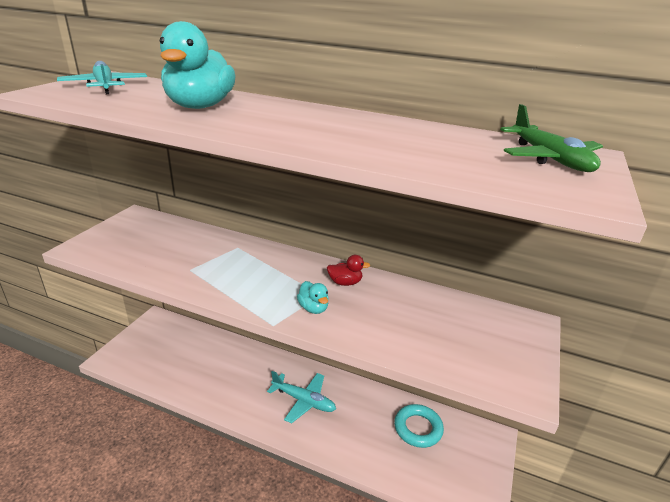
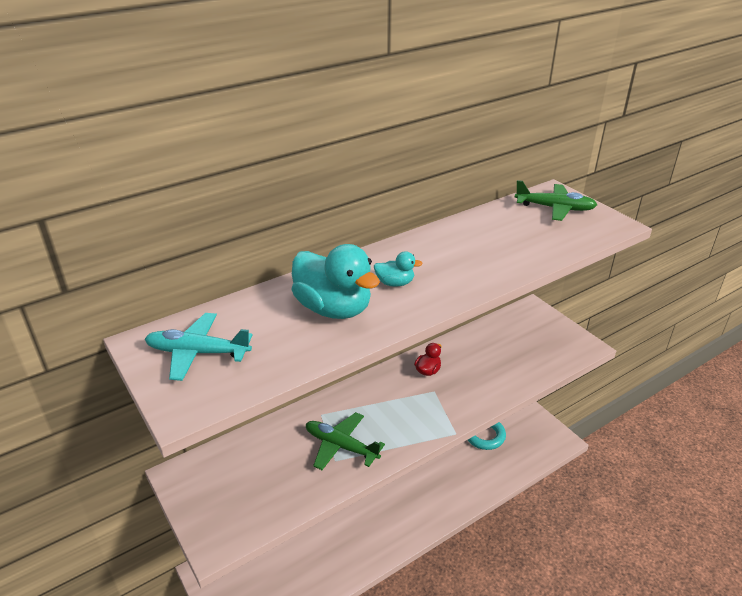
camera: 55 degrees left, 5 degrees up
turquoise plane [267,371,336,424] -> none
turquoise duck [297,281,329,314] -> turquoise duck moved to [374,251,423,287]
none -> green plane [306,412,385,470]

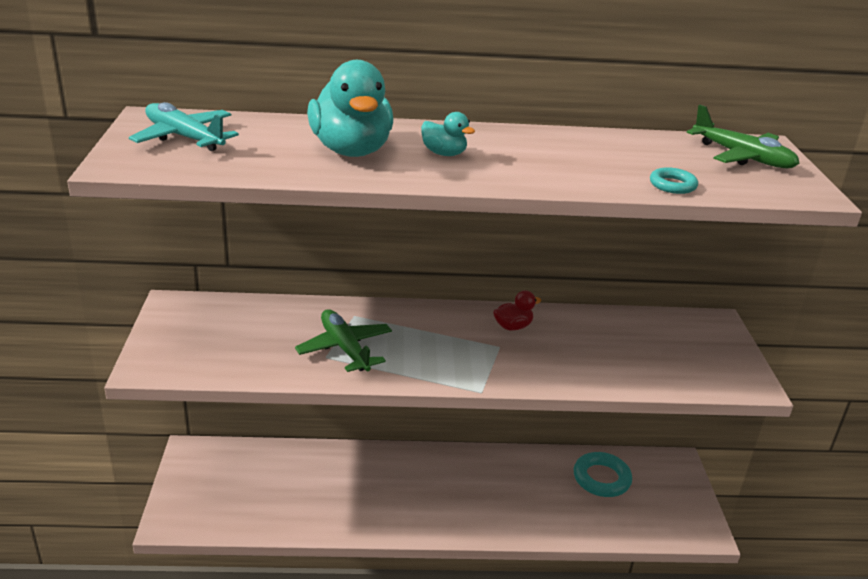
camera: 30 degrees right, 5 degrees down
none -> turquoise ring [650,167,698,194]

